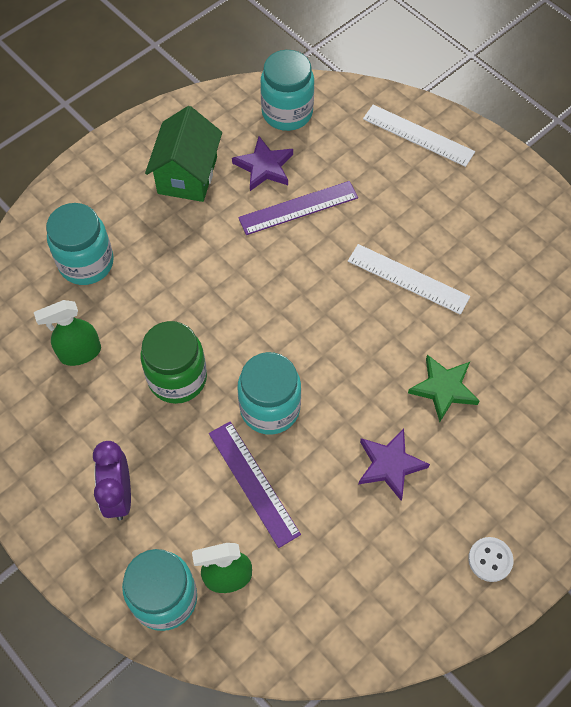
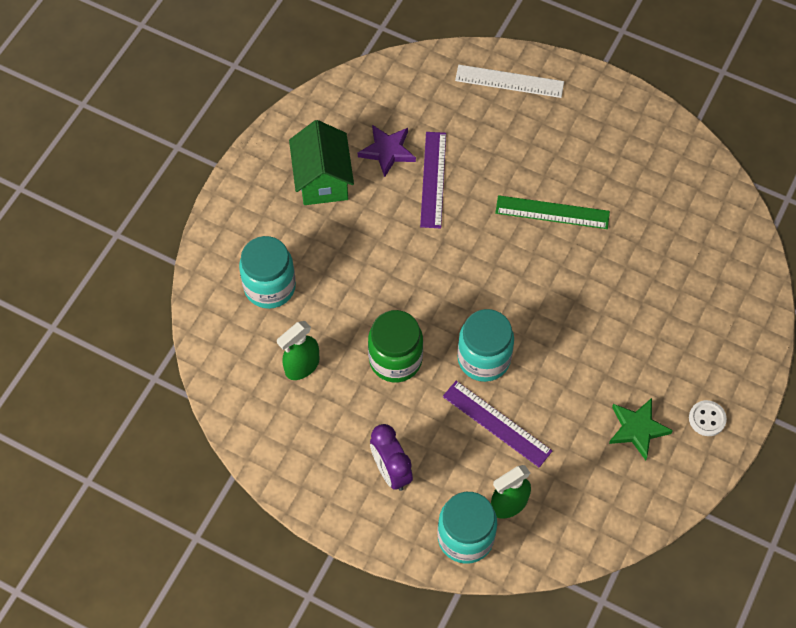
camera: 20 degrees left, 0 degrees up
purple ruler [238,181,358,235] -> purple ruler turned 45 degrees counterclockwise [420,132,446,228]
turquoise jar [260,50,314,131] -> none
white ruler [348,244,470,315] -> green ruler [495,195,610,229]
purple star [359,429,430,500] -> none
green star [408,355,480,422] -> green star moved to [609,398,673,460]

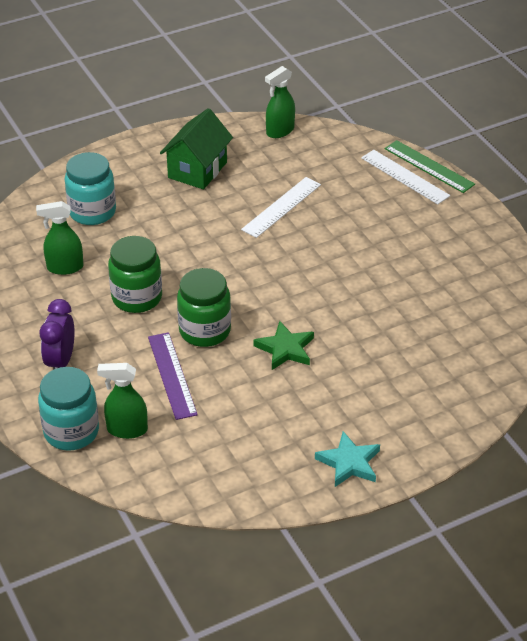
camera: 35 degrees right, 20 degrees down
purple star [358,125,416,177] -> none
purple ruler [420,132,446,228] -> white ruler [241,177,321,238]
turquoise jar [457,309,514,382] -> green jar [177,268,231,347]
green ruler [495,195,610,229] -> green ruler moved to [385,140,475,193]
green star [609,398,673,460] -> green star moved to [253,321,314,370]
white button [689,400,727,436] -> turquoise star [315,431,380,487]
none -> green spray bottle [265,66,295,138]

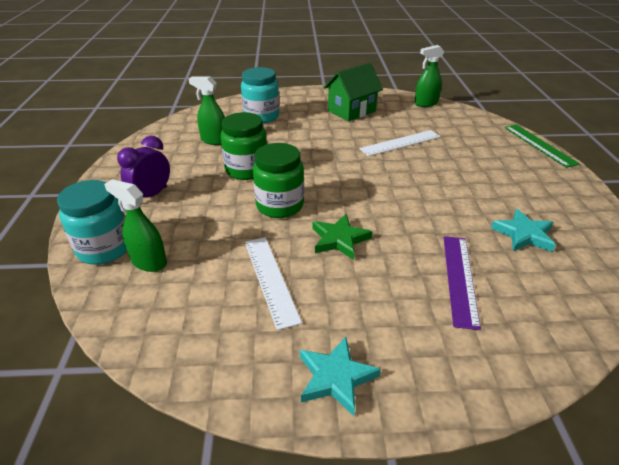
camera: 25 degrees right, 5 degrees down
purple ruler [148,332,198,420] -> purple ruler moved to [443,236,481,330]
white ruler [361,150,450,205] -> white ruler moved to [245,237,302,330]
none -> turquoise star [491,209,556,252]

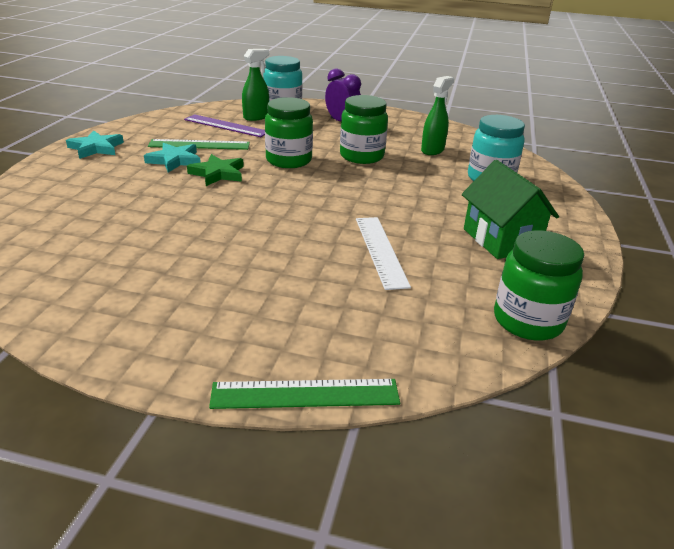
camera: 105 degrees right, 5 degrees down
white ruler [245,237,302,330] -> green ruler [148,139,250,150]
green spray bottle [415,45,444,107] -> green jar [494,230,584,341]
purple ruler [443,236,481,330] -> purple ruler moved to [184,114,265,137]
turquoise star [491,209,556,252] -> turquoise star moved to [144,143,201,172]

